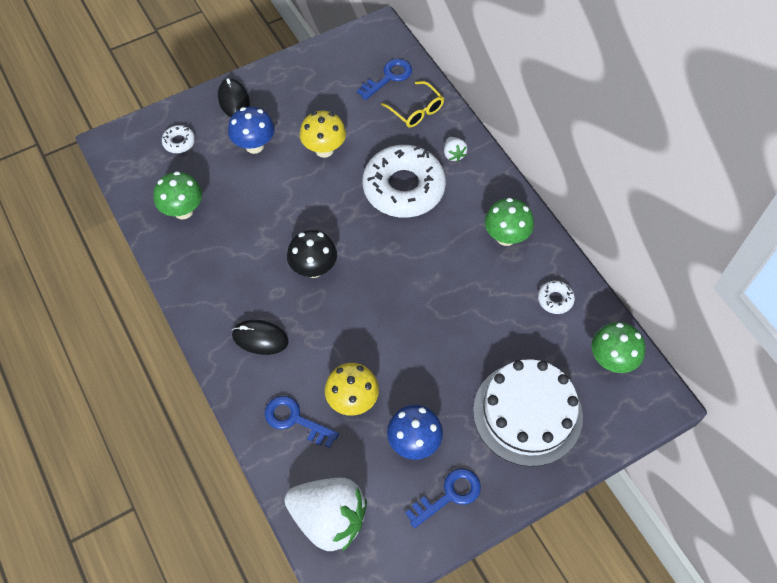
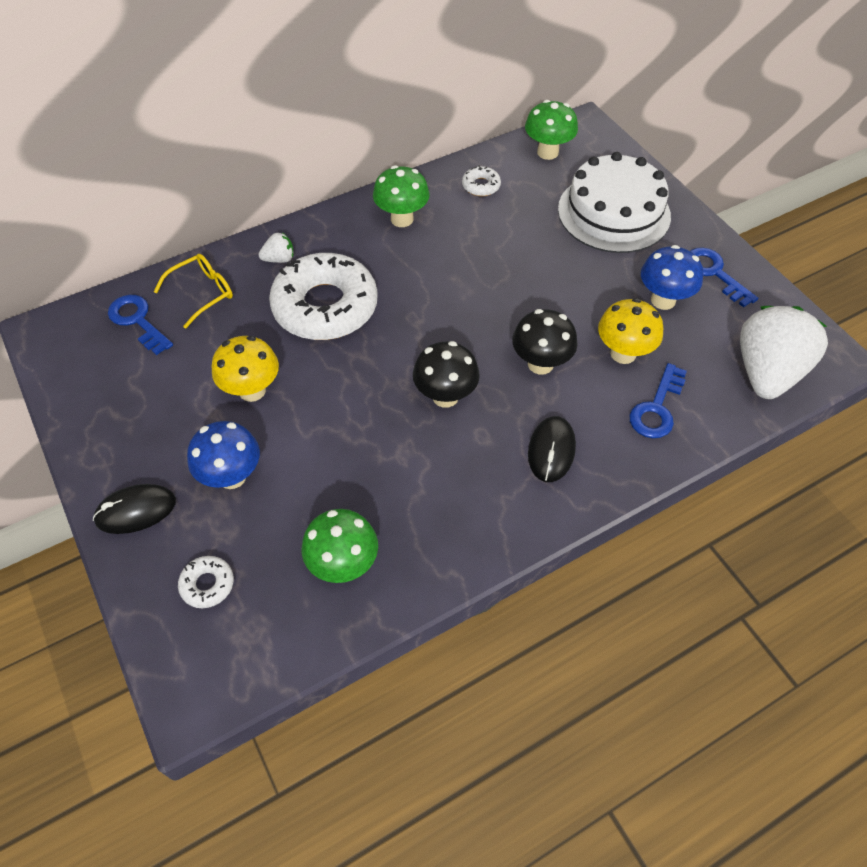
camera: 90 degrees left, 5 degrees down
none -> black mushroom [512,309,577,375]

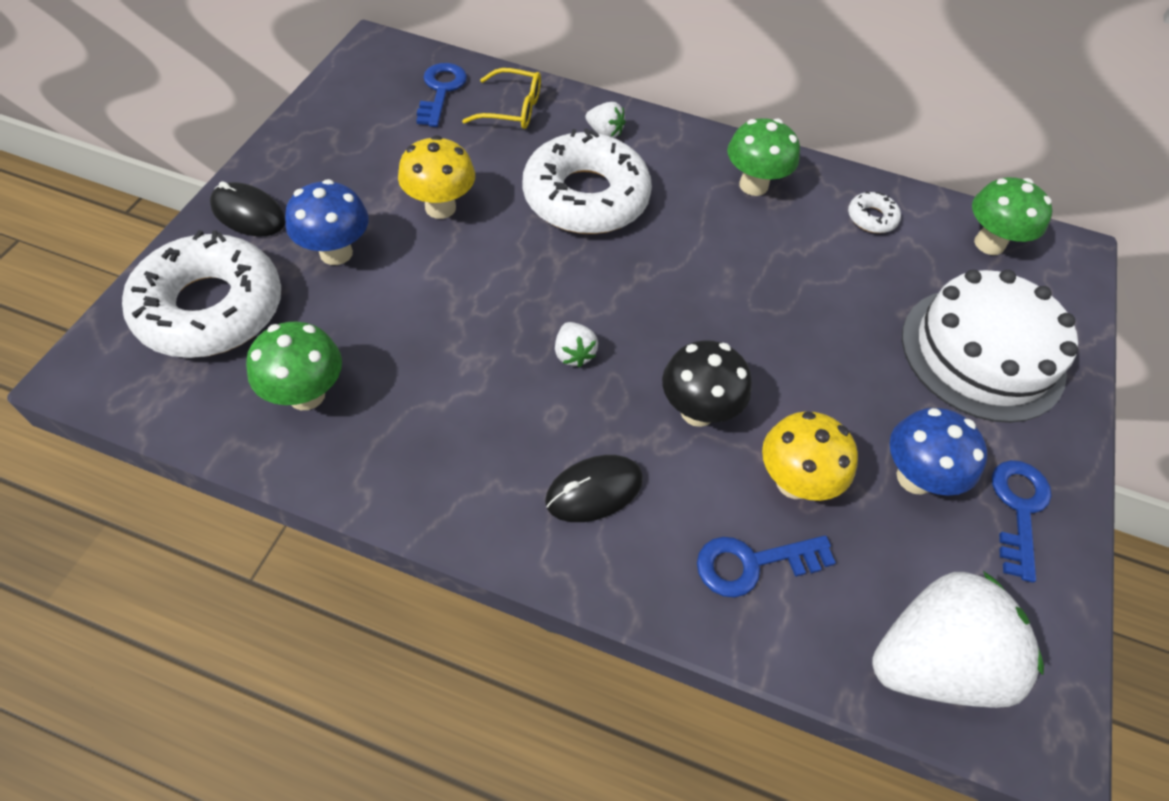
camera: 45 degrees right, 0 degrees up
white donut [178,556,234,608] -> white donut [122,230,281,358], size x2.44
black mushroom [413,341,480,408] -> white strawberry [555,322,598,367]

